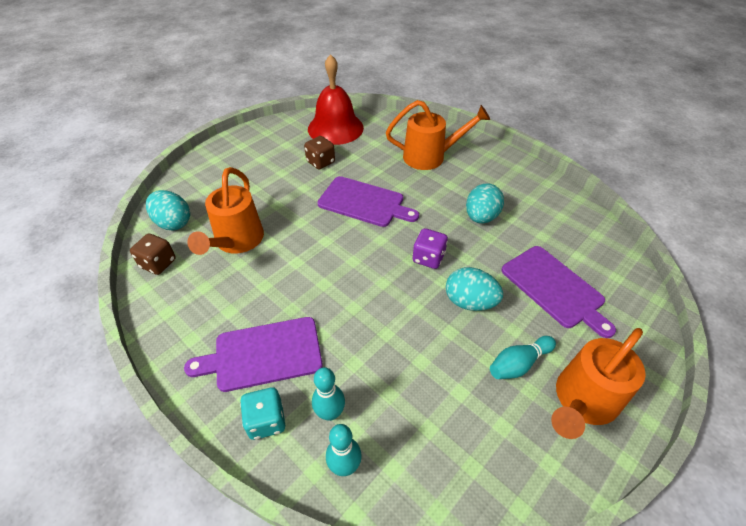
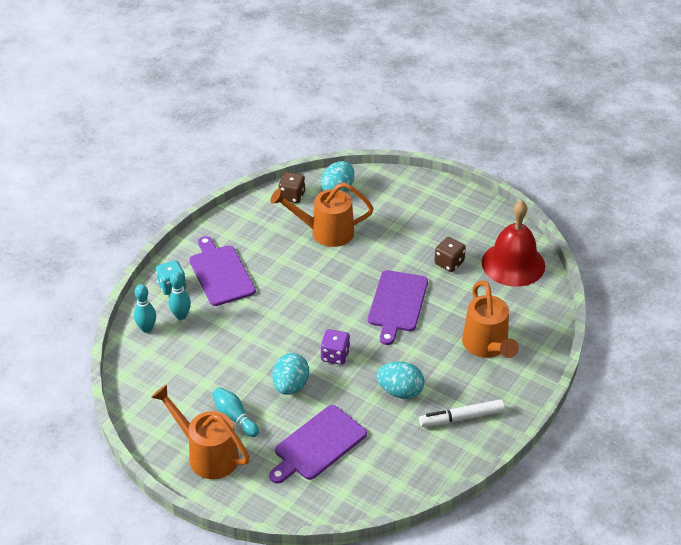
camera: 80 degrees right, 5 degrees down
none -> white marker [419,399,505,427]

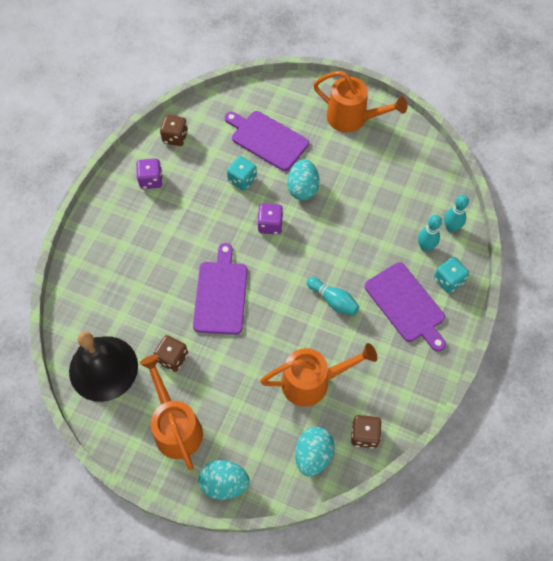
camera: 170 degrees right, 20 degrees up
turquoise bowling pin [212,387,259,437] -> turquoise bowling pin moved to [307,277,359,315]
purple cutting board [269,405,367,484] -> purple cutting board turned 90 degrees counterclockwise [225,111,309,171]
turquoise egg [376,361,424,399] -> turquoise egg moved to [198,460,250,500]
white marker [419,399,505,427] -> purple dice [136,158,163,189]
orange watering can [462,281,519,358] -> orange watering can moved to [140,355,203,470]
red bell [482,200,545,287] -> black bell [69,332,138,402]
none -> brown dice [160,115,188,146]
none -> turquoise dice [227,156,257,191]

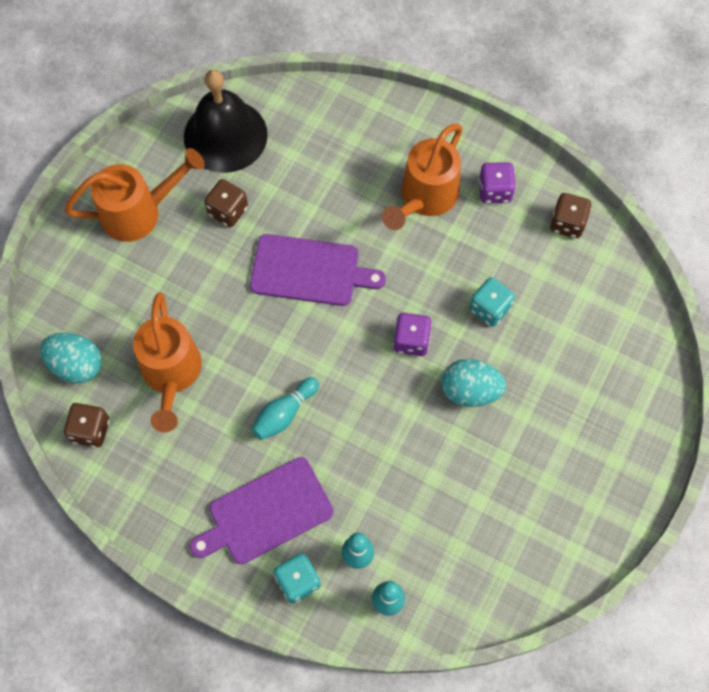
camera: 95 degrees right, 5 degrees up
turquoise egg [198,460,250,500] -> none
purple cutting board [225,111,309,171] -> none
orange watering can [313,71,408,132] -> orange watering can moved to [382,124,463,230]

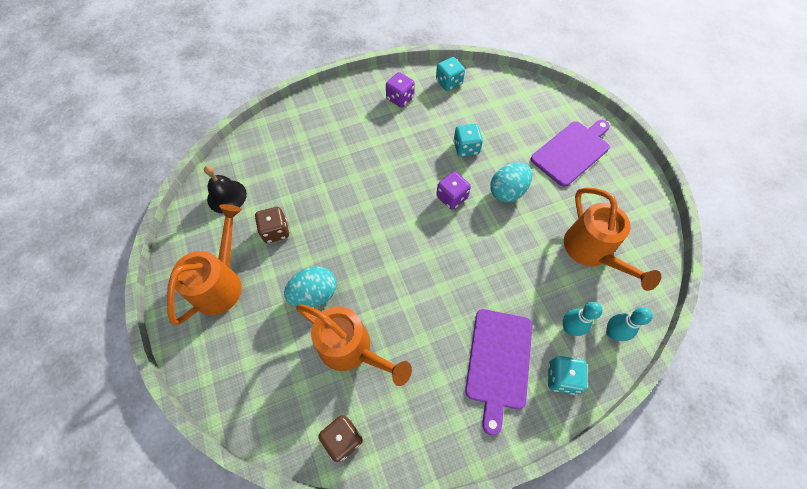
camera: 50 degrees left, 5 degrees down
turquoise egg [40,333,102,383] -> turquoise egg moved to [284,266,337,307]
black bell [184,70,268,173] -> black bell [204,166,247,214], size x0.59
purple cutting board [250,234,386,306] -> purple cutting board moved to [530,120,610,187]
turquoise bowling pin [251,377,319,440] -> none
orange watering can [382,124,463,230] -> orange watering can moved to [564,187,661,291]
brown dice [550,193,592,238] -> turquoise dice [436,57,465,91]

